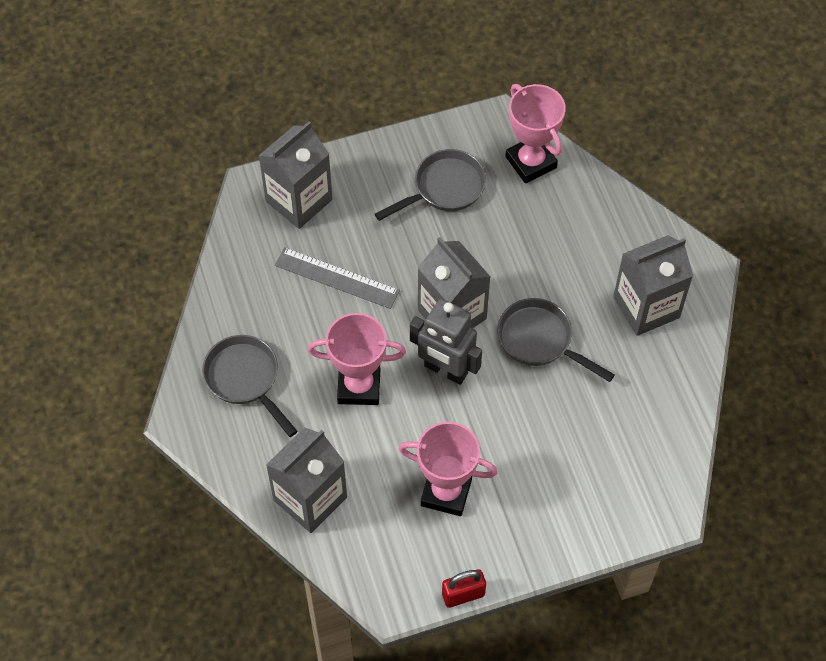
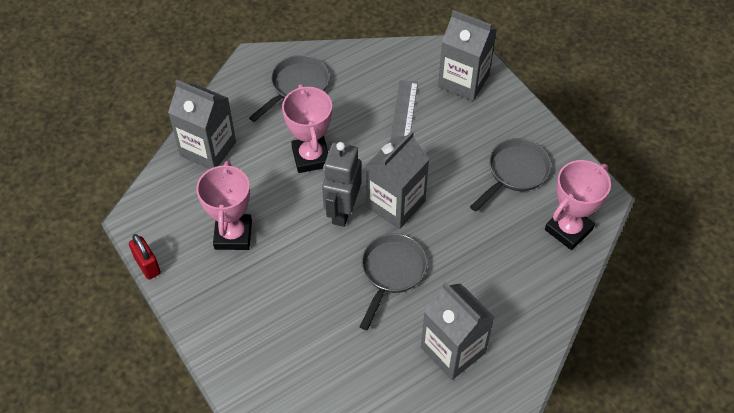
camera: 75 degrees right, 5 degrees down
grey pan [375,149,486,221] -> grey pan turned 90 degrees counterclockwise [470,138,551,212]

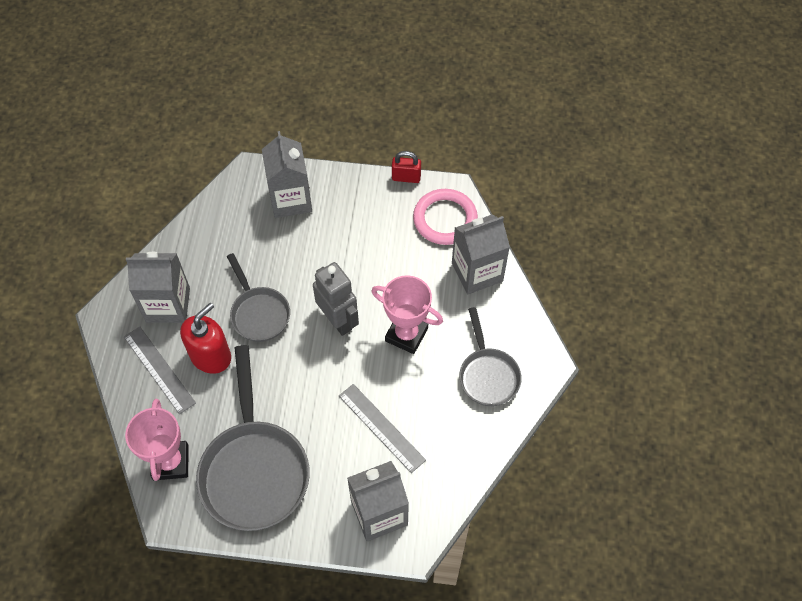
camera: 130 degrees right, 5 degrees up
pink trophy [196,161,252,250] -> none
grey carton [366,131,429,229] -> grey carton moved to [262,131,312,218]
grey pan [470,138,551,212] -> grey pan [196,345,310,531], size x1.72
none -> grey ruler [124,327,196,414]
none -> red soap dispenser [180,303,231,374]
none -> pink ring [413,189,478,245]

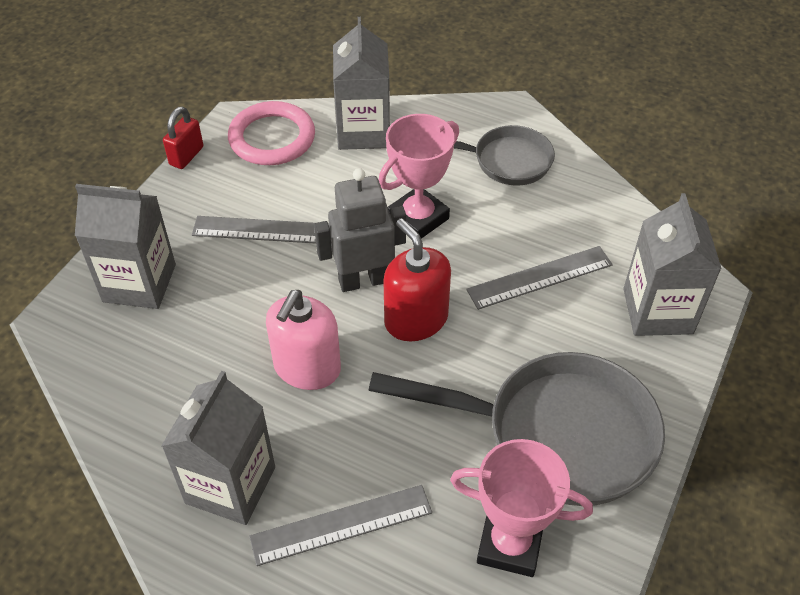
camera: 70 degrees left, 10 degrees down
red soap dispenser [180,303,231,374] -> red soap dispenser moved to [383,218,451,341]
grey pan [227,253,290,342] -> pink soap dispenser [266,290,341,390]
none -> grey ruler [192,216,329,244]

